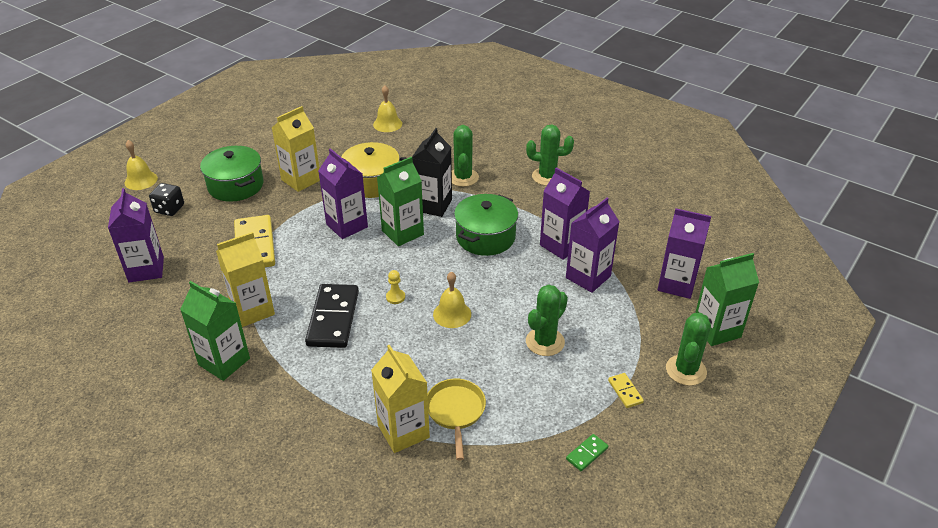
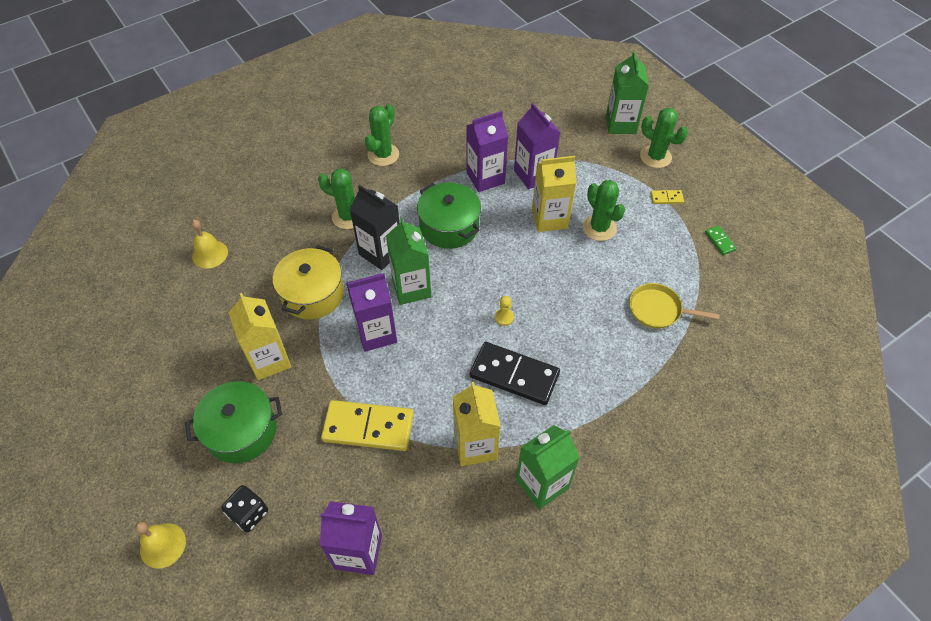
camera: 70 degrees left, 15 degrees up
yellow carton [371,344,430,453] -> yellow carton moved to [532,156,576,232]
yellow bell [433,271,471,328] -> none
purple carton [658,208,711,299] -> none

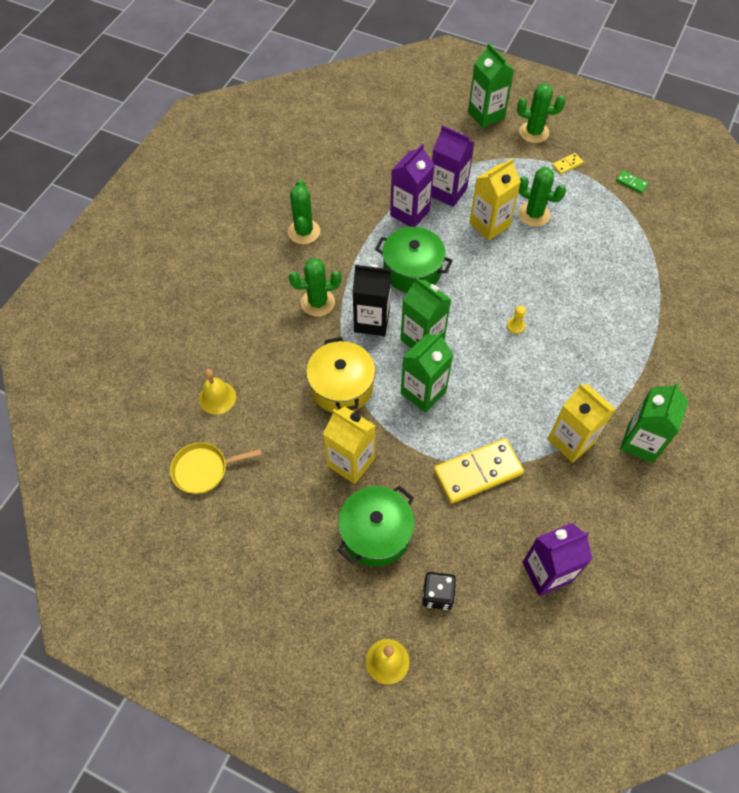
camera: 30 degrees left, 5 degrees up
purple carton [346,273,397,352] -> green carton [401,332,453,413]
black domino [470,342,560,405] -> none
yellow pan [629,283,719,329] -> yellow pan moved to [170,442,262,494]

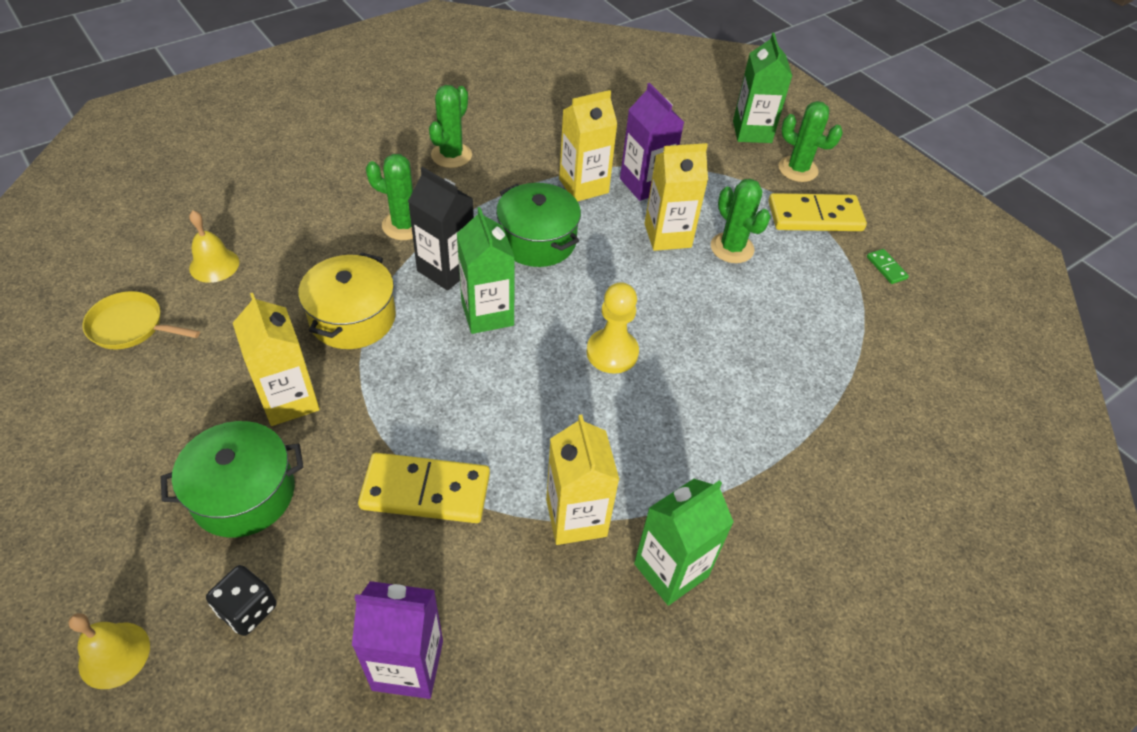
camera: 25 degrees right, 10 degrees down
purple carton [390,144,434,227] -> yellow carton [559,90,617,202]
green carton [401,332,453,413] -> none
yellow pawn [507,305,526,334] -> yellow pawn [587,282,639,374], size x2.03
yellow domino [552,153,584,175] -> yellow domino [768,193,867,231], size x2.26

